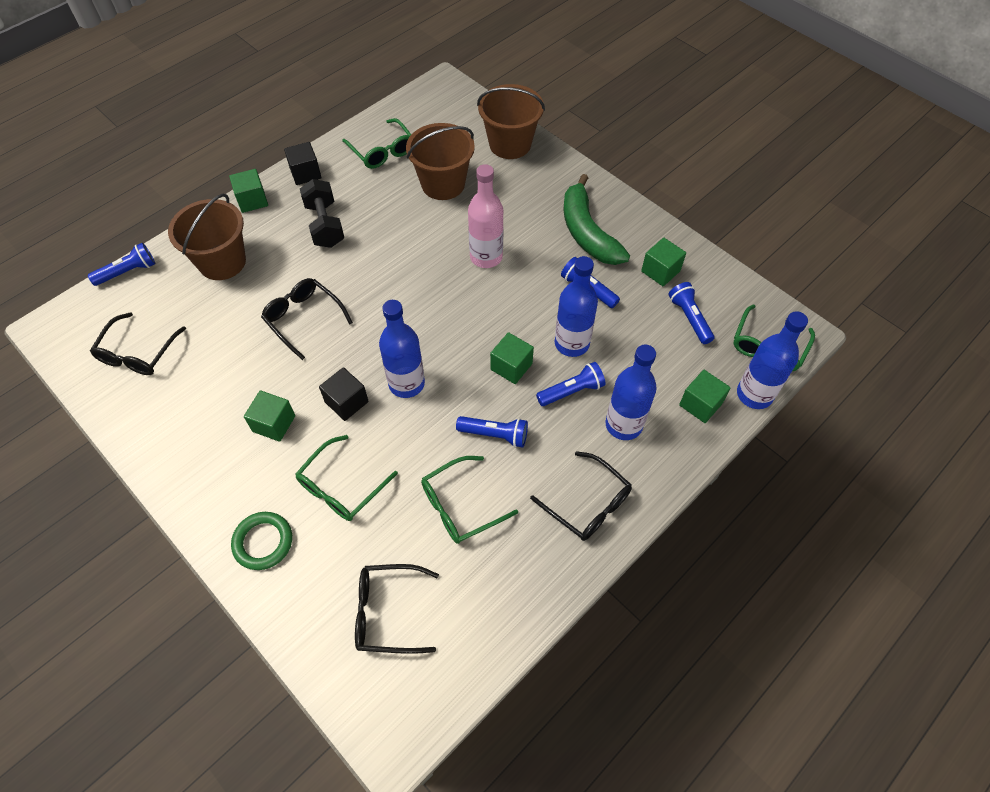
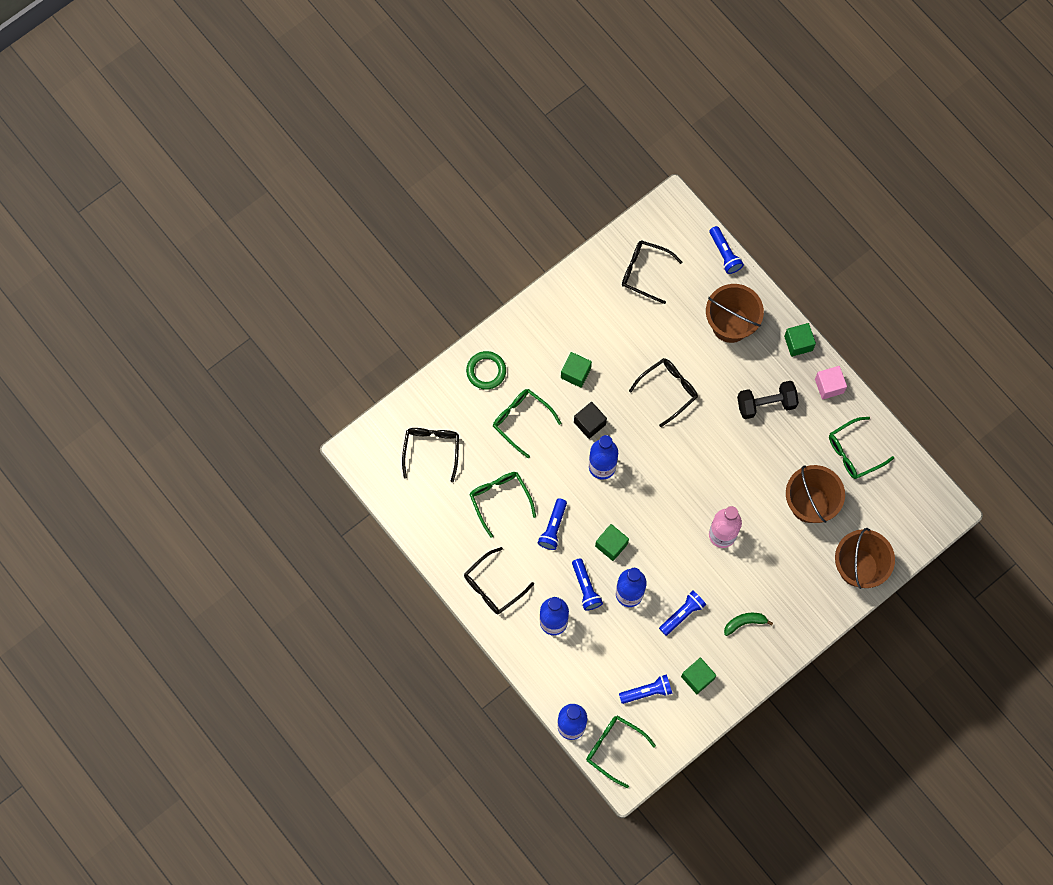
camera: 95 degrees right, 15 degrees up
black cube [284,142,321,185] -> pink cube [815,366,847,400]
green banana [564,174,630,265] -> green banana [724,613,773,636], size x0.48
green cube [679,370,731,423] -> none

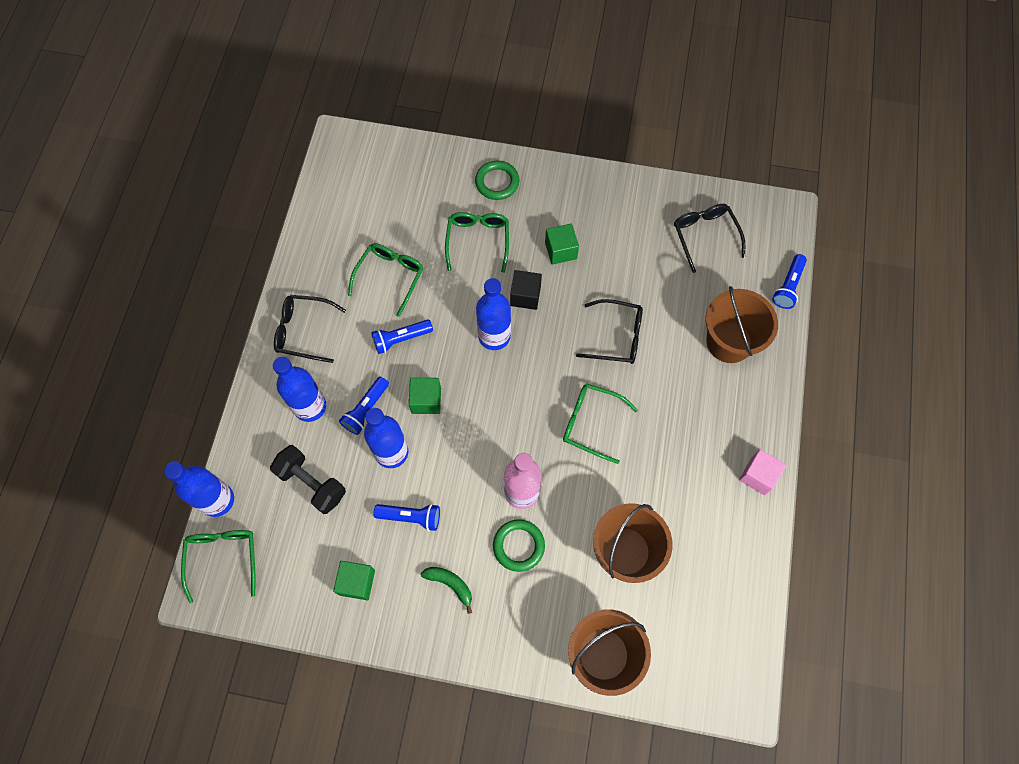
camera: 50 degrees right, 5 degrees down
black glasses [402,428,459,483] -> none
blue flashlight [619,674,672,704] -> none
black dumbbell [737,381,799,419] -> black dumbbell moved to [270,445,346,514]
green cube [784,323,816,357] -> none
green glasses [829,417,895,479] -> green glasses moved to [563,383,638,464]
none -> green ring [493,519,545,572]

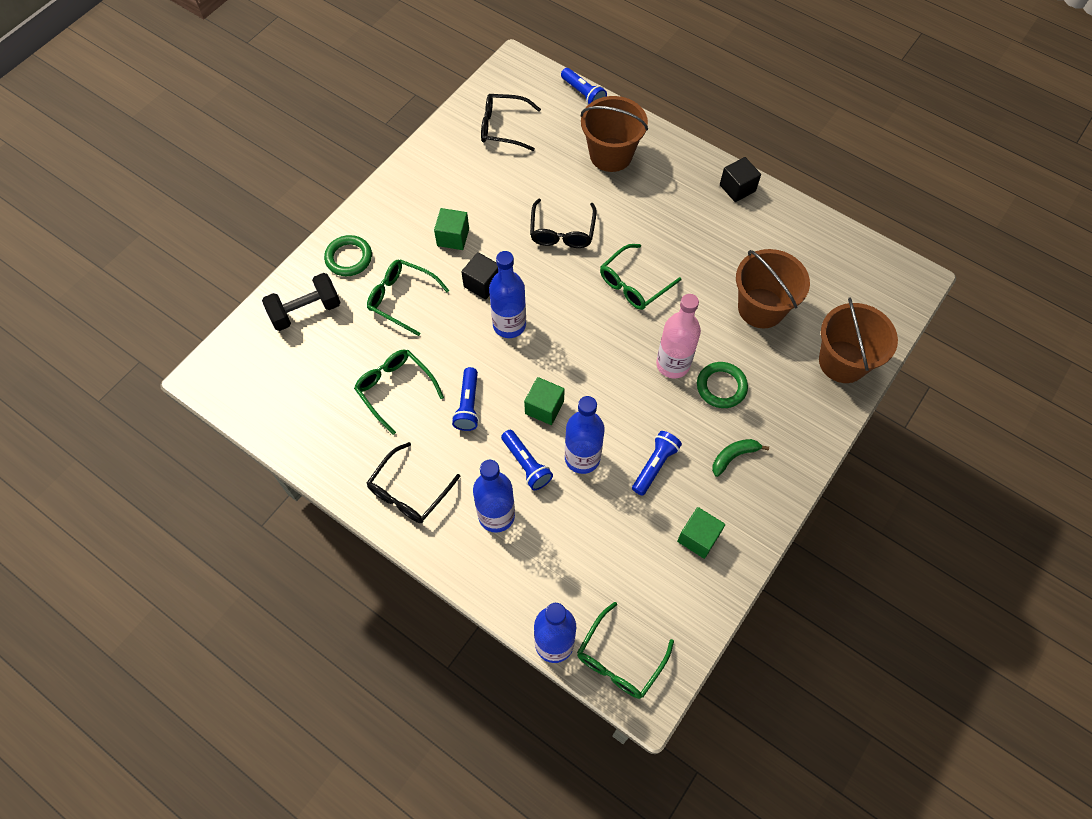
camera: 65 degrees left, 5 degrees down
green glasses [181,530,255,603] -> green glasses turned 75 degrees counterclockwise [577,602,674,699]
black dumbbell [270,445,346,514] -> black dumbbell moved to [262,273,341,331]
black glasses [576,299,643,364] -> black glasses turned 150 degrees clockwise [530,198,597,248]
pink cube [739,449,786,496] -> black cube [720,157,761,202]

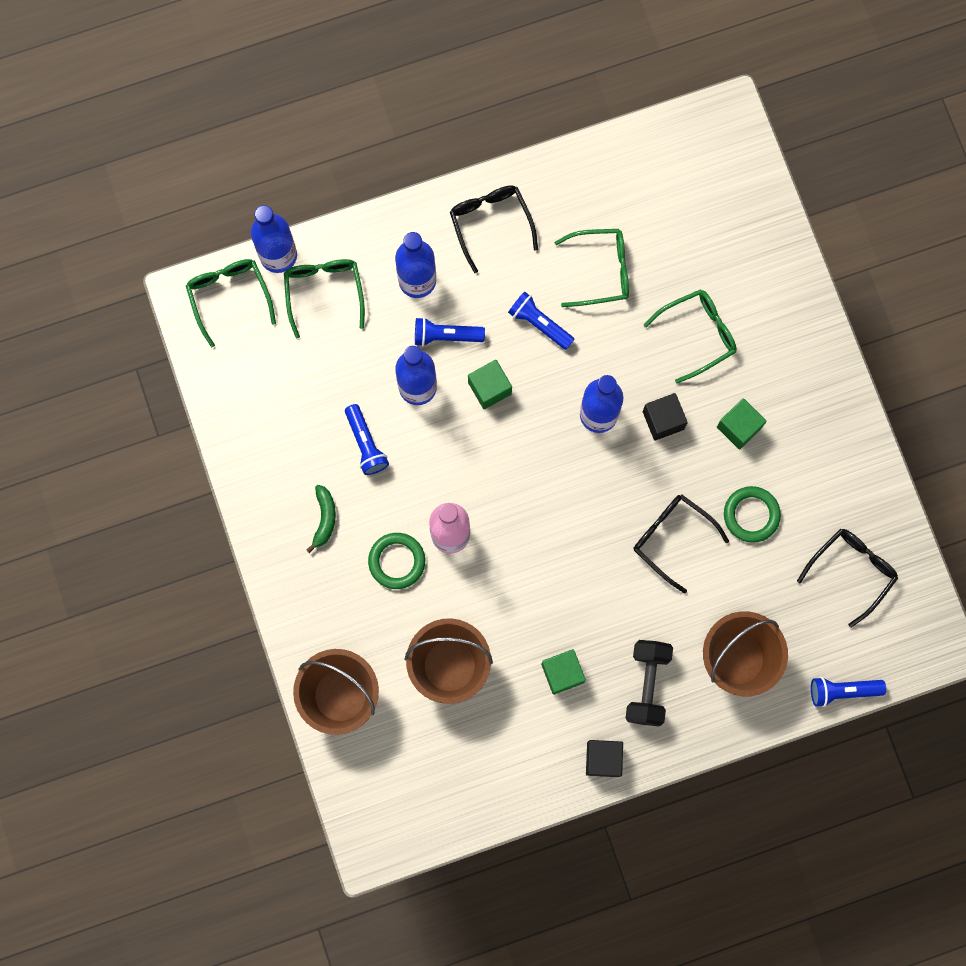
camera: 125 degrees right, 15 degrees up
black dumbbell [262,273,341,331] -> black dumbbell moved to [626,640,673,726]
green ring [324,235,372,276] -> green ring moved to [724,486,781,543]
green glasses [600,244,681,310] -> green glasses moved to [284,259,365,338]
green cube [677,507,725,559] -> green cube moved to [541,649,586,695]

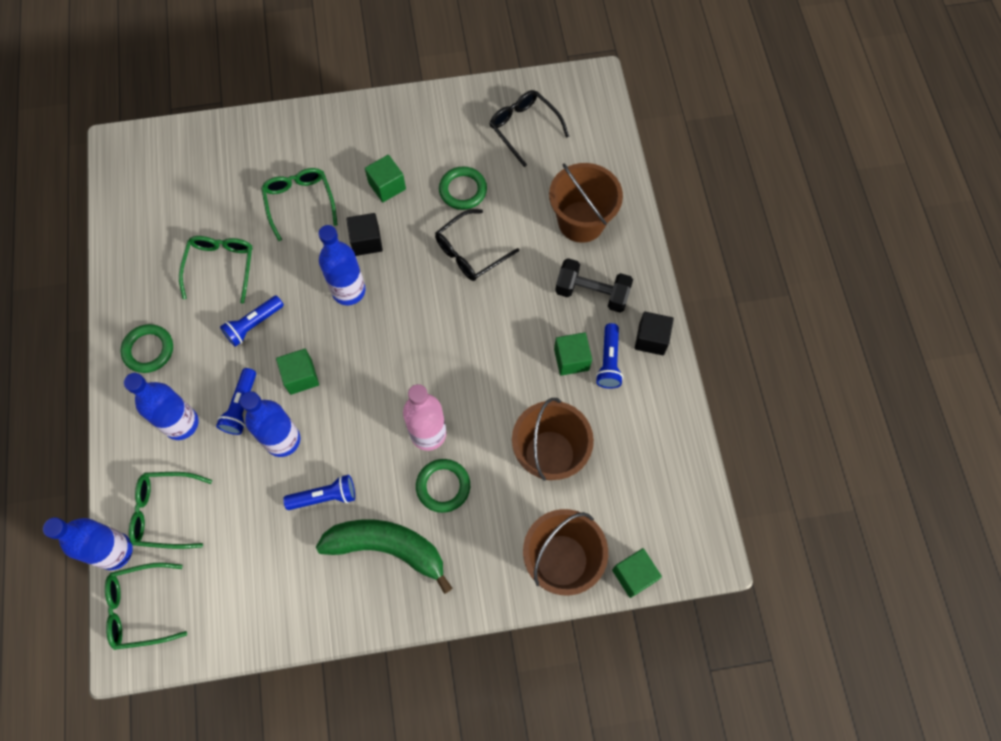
camera: 80 degrees left, 10 degrees down
green banana [306,485,336,553] -> green banana [316,520,453,594], size x2.07
black glasses [450,185,538,273] -> green ring [121,324,173,373]
blue flashlight [811,677,886,707] -> blue flashlight moved to [596,323,623,389]
none -> green cube [612,548,662,598]

